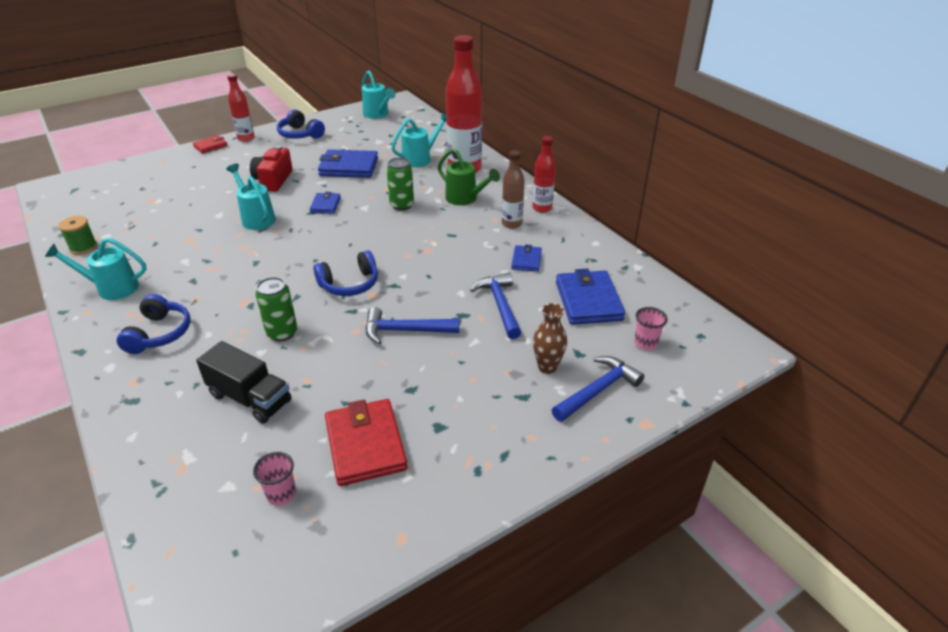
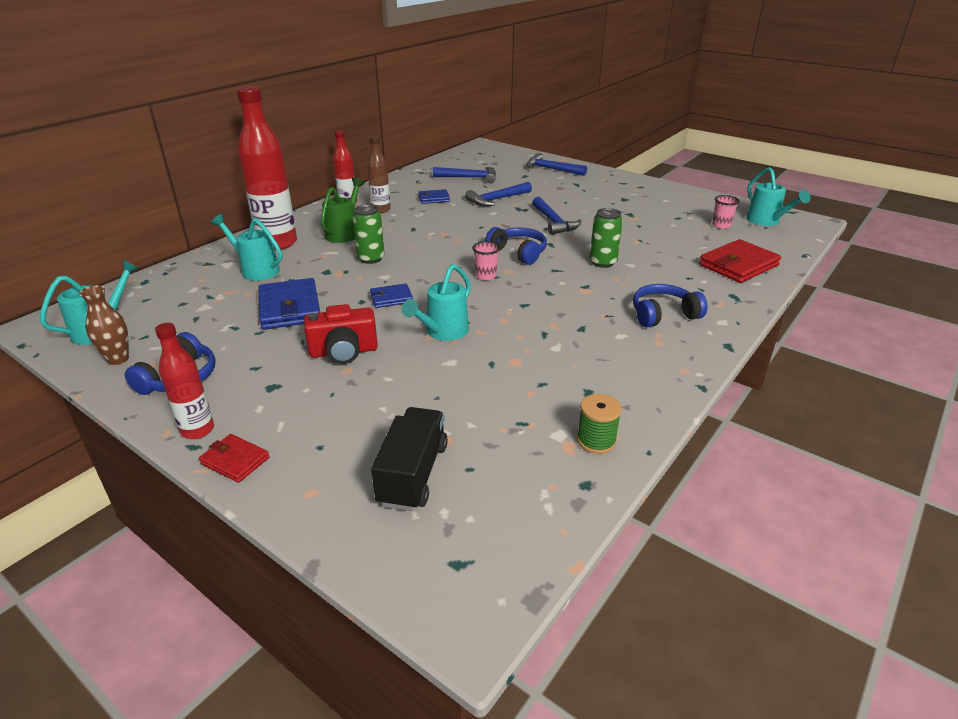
camera: 110 degrees left, 5 degrees down
turquoise watering can [45,238,146,300] -> turquoise watering can moved to [746,167,810,226]
black truck [196,341,291,424] -> black truck moved to [371,407,448,511]
red wallet [325,399,407,486] -> red wallet moved to [699,239,781,283]
brown vase [533,303,567,374] -> brown vase moved to [79,285,129,365]
blue wallet [556,268,625,325] -> blue hammer [433,167,496,184]
pink cup [634,307,668,350] -> pink cup moved to [472,241,500,280]

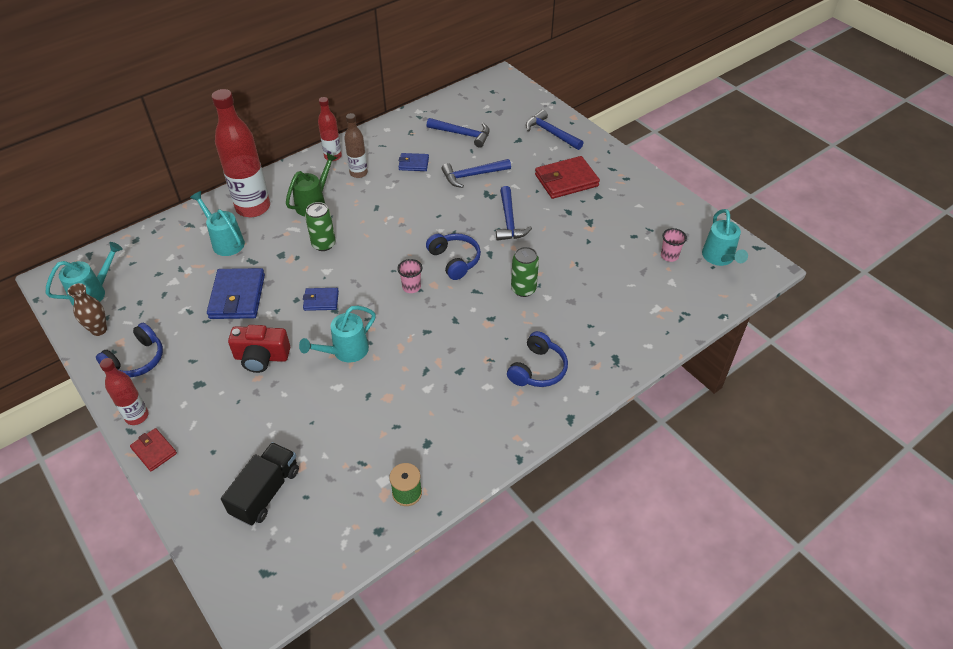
camera: 15 degrees right, 15 degrees up
blue headphones [633,284,708,327] -> blue headphones turned 120 degrees clockwise [507,331,568,387]
red wallet [699,239,781,283] -> red wallet moved to [535,156,600,199]

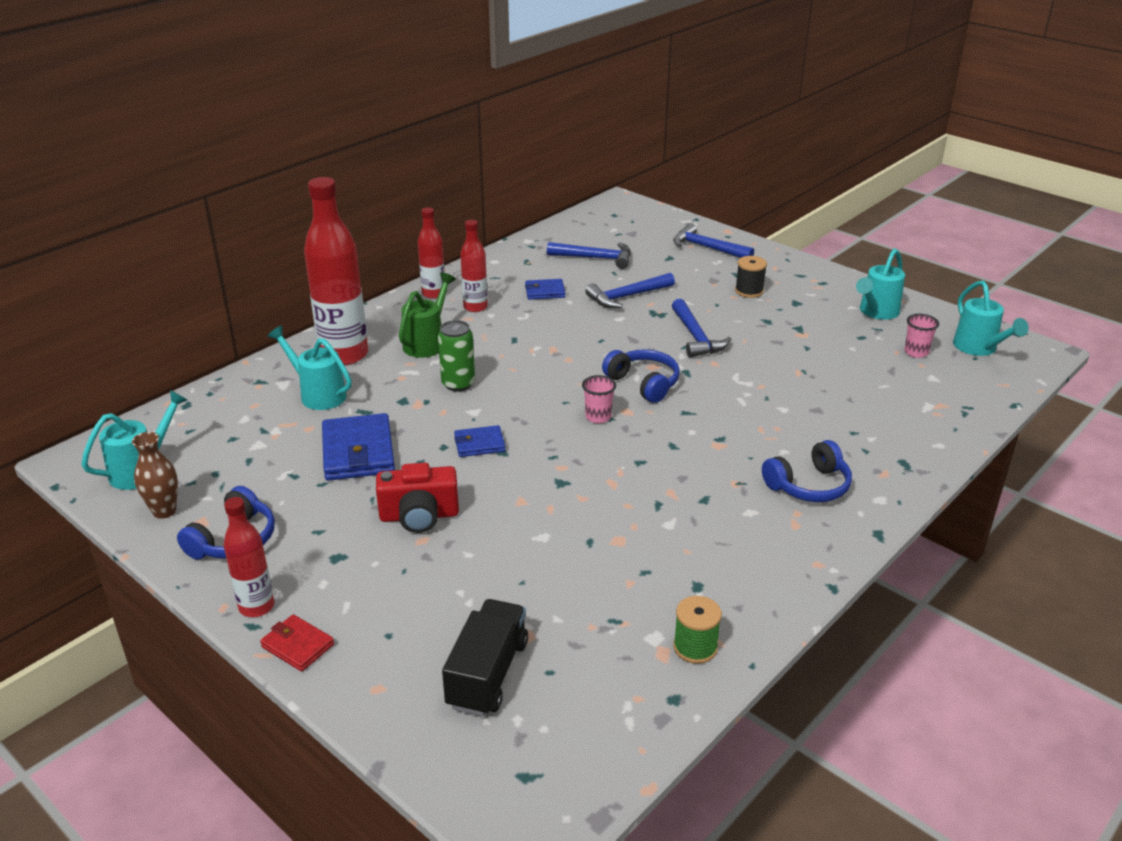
camera: 10 degrees left, 15 degrees down
turquoise watering can [299,306,376,362] -> turquoise watering can moved to [856,248,905,320]
brown bottle [344,113,368,178] -> red bottle [460,220,488,312]
blue headphones [507,331,568,387] -> blue headphones turned 45 degrees clockwise [762,440,852,502]
green can [511,247,539,297] -> none
red wallet [535,156,600,199] -> black spool [735,256,767,298]

